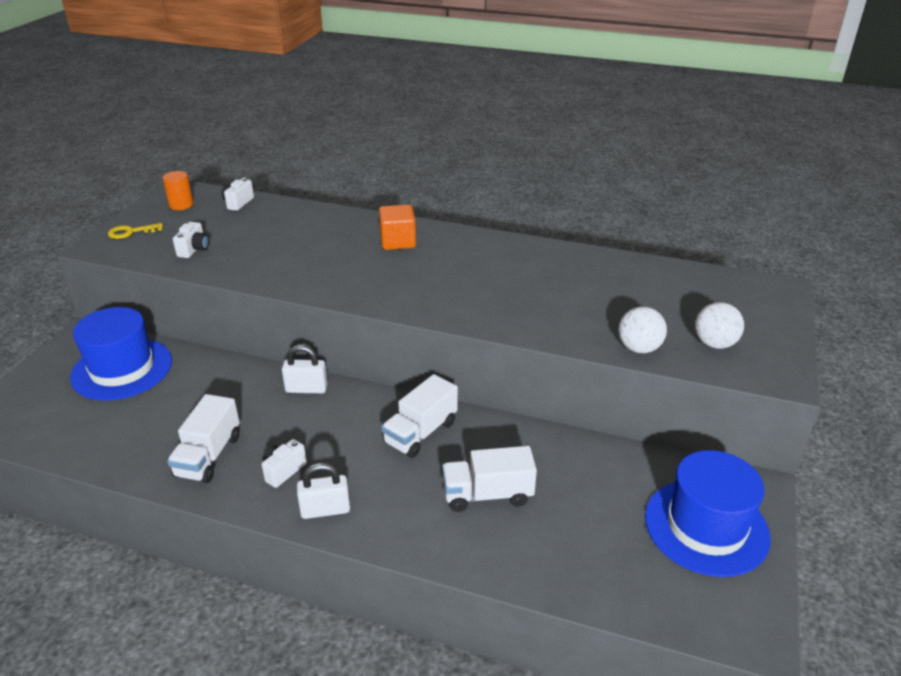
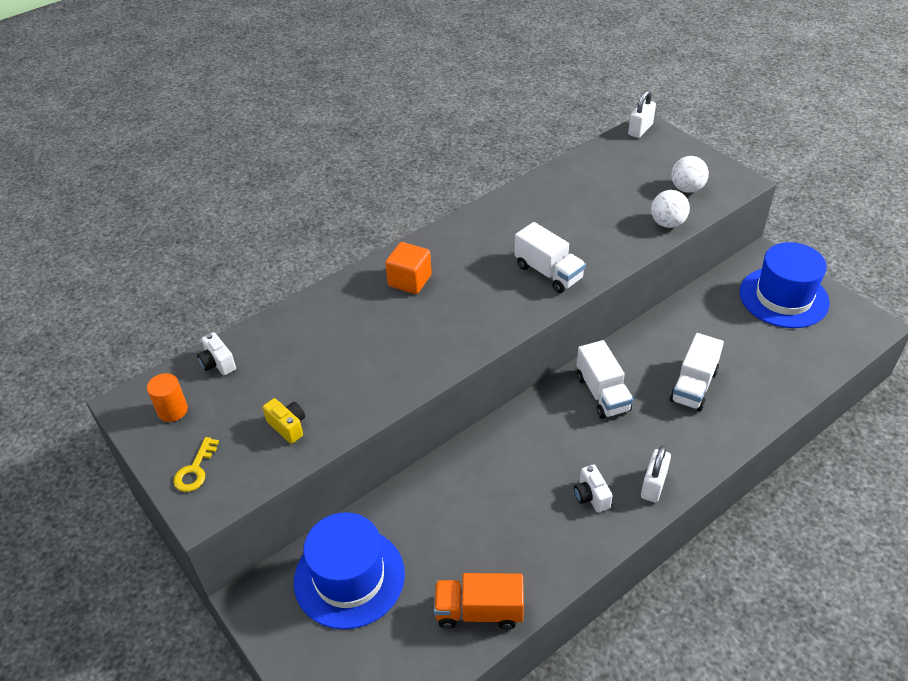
camera: 55 degrees left, 10 degrees up
white truck [167,394,240,483] -> white truck moved to [514,222,586,293]
white camera [173,222,209,258] -> yellow camera [263,398,305,444]
white padlock [282,345,328,393] -> white padlock moved to [628,90,656,138]
none -> orange truck [434,573,524,629]

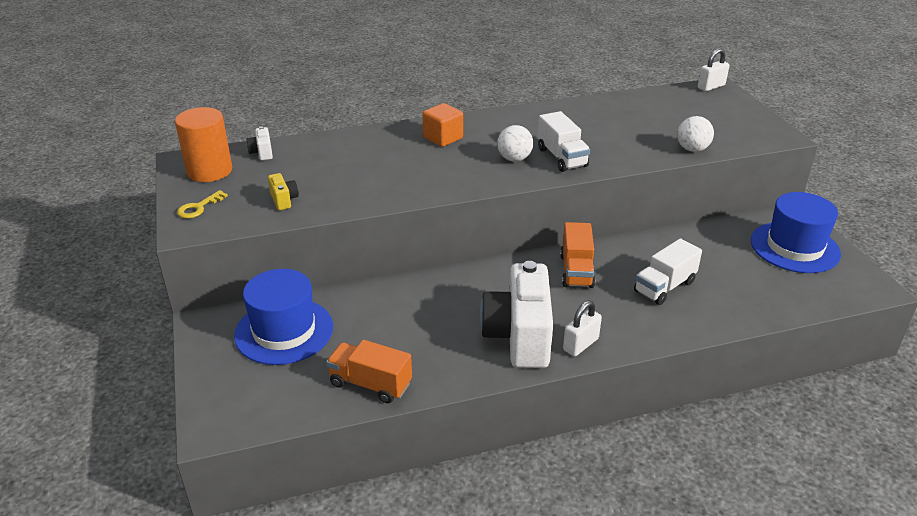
camera: 20 degrees right, 10 degrees down
orange cylinder [147,373,188,422] -> orange cylinder [175,107,232,182], size x1.81
white camera [574,464,613,512] -> white camera [480,261,553,368], size x2.48
white truck [576,340,633,419] -> orange truck [560,222,595,288]
white ball [671,156,709,193] -> white ball moved to [497,125,533,161]

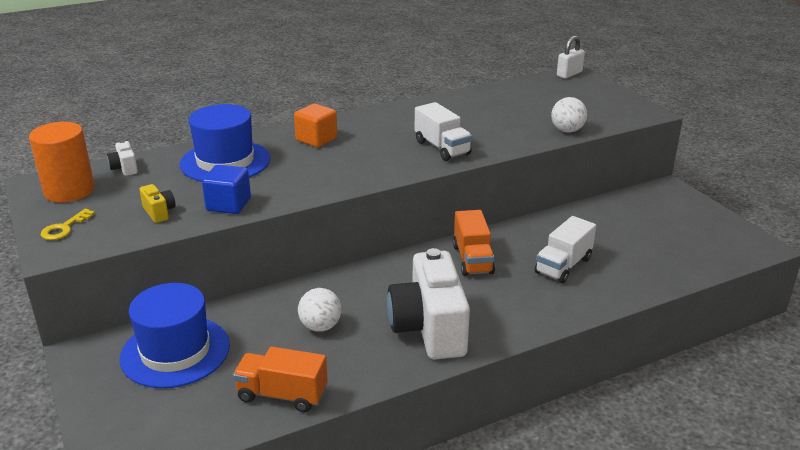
camera: 10 degrees left, 5 degrees down
white ball [497,125,533,161] -> white ball moved to [298,288,342,332]
white padlock [563,301,602,356] -> none
blue hat [751,192,841,273] -> blue hat moved to [180,104,271,182]
none -> blue cube [202,165,251,214]

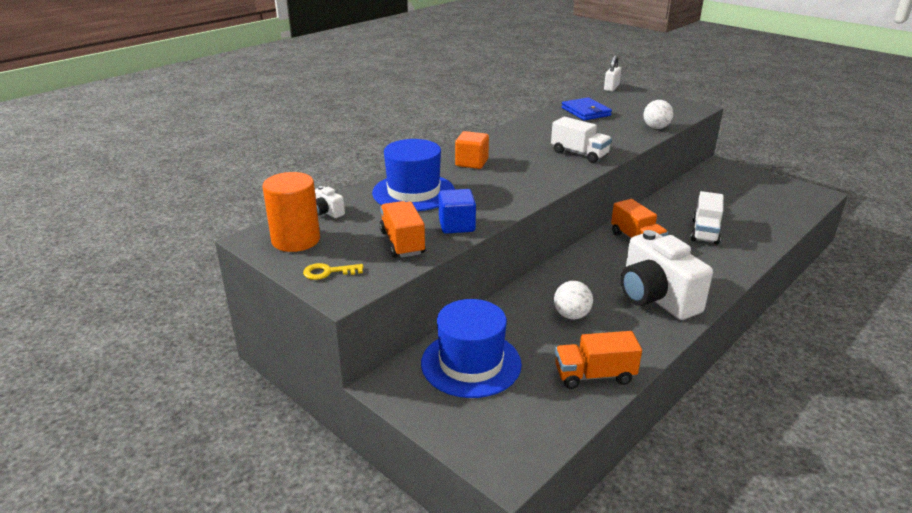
camera: 20 degrees left, 0 degrees up
yellow key [41,209,95,240] -> yellow key turned 75 degrees clockwise [303,263,364,280]
yellow camera [139,184,176,223] -> orange truck [379,201,426,258]
none -> blue wallet [561,97,612,120]

